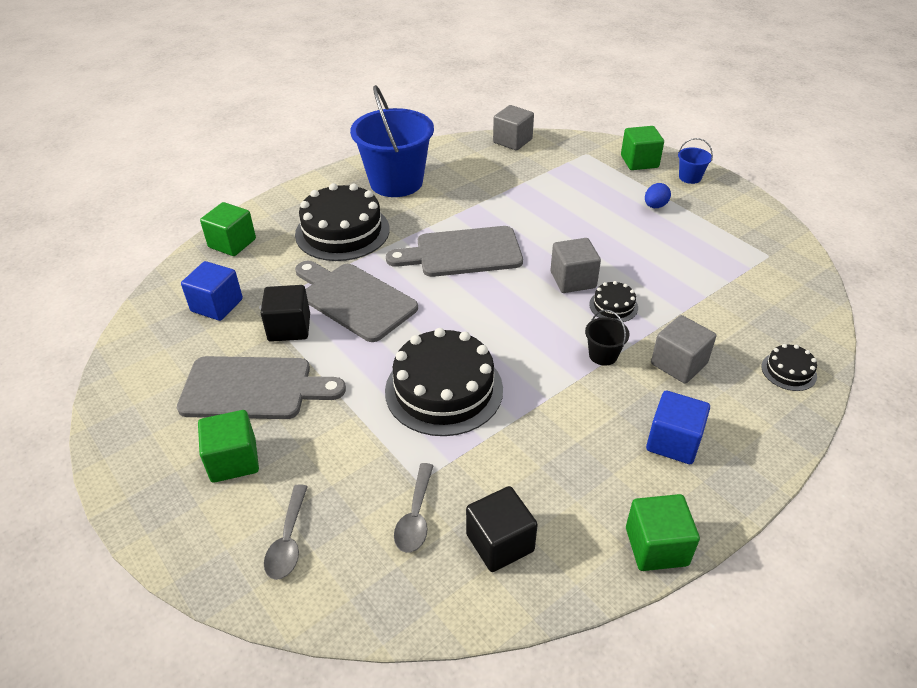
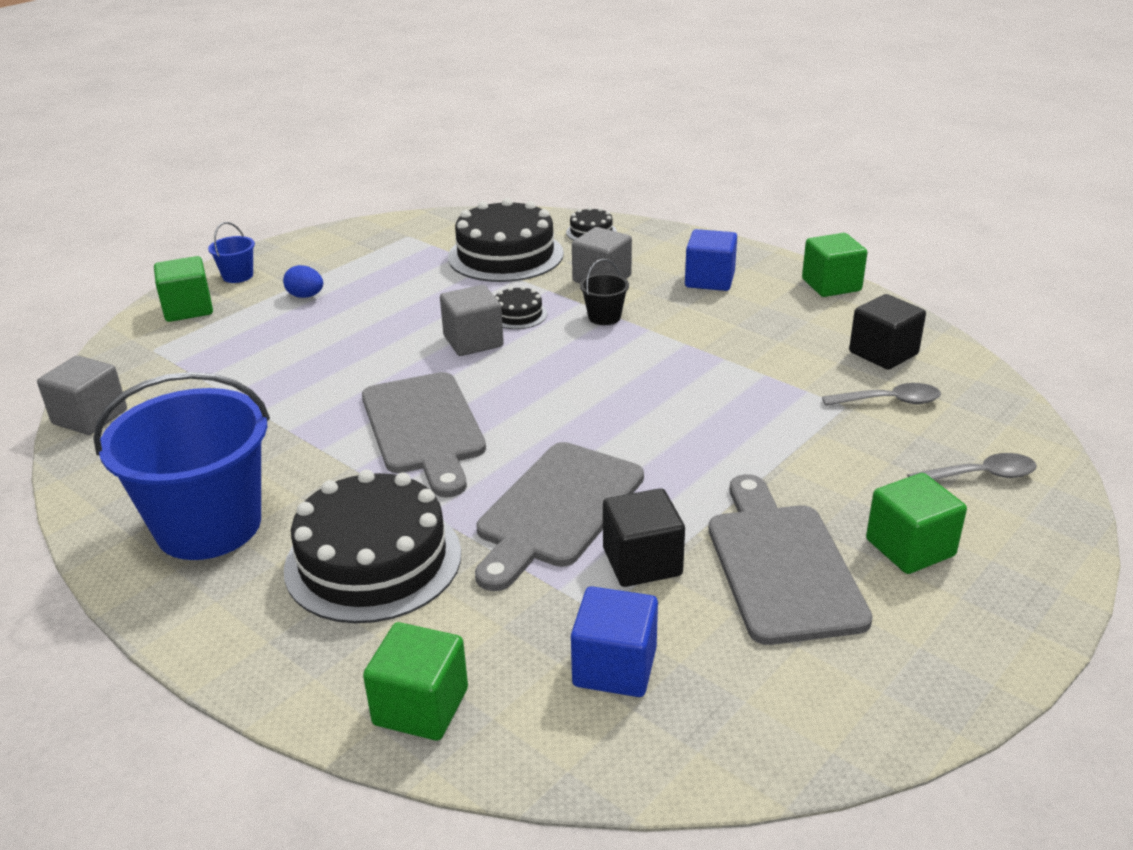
camera: 100 degrees left, 10 degrees down
black cake [385,328,503,436] -> black cake moved to [448,198,564,282]

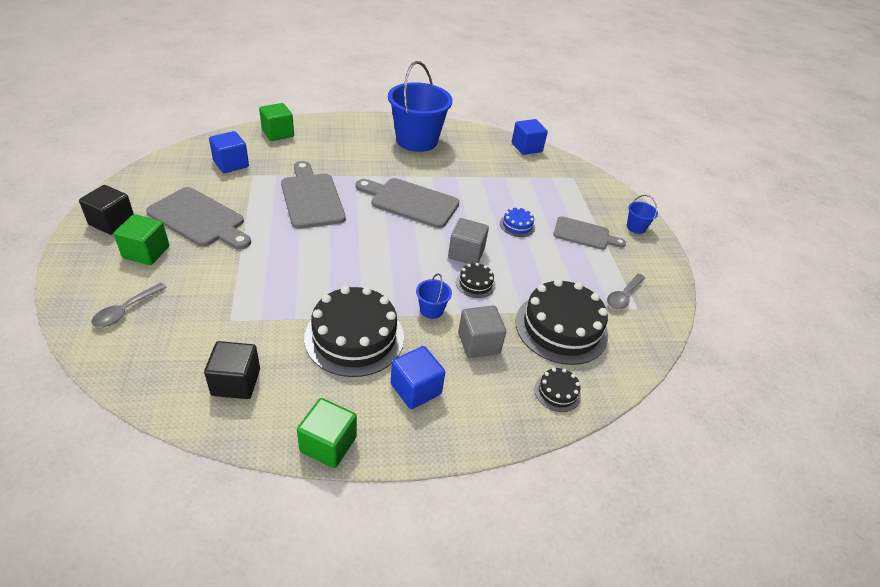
camera: 125 degrees right, 10 degrees up
grey cube [37,356,127,435] -> blue cube [512,119,548,155]
green cube [154,256,213,322] -> none
blue egg [283,265,323,298] -> grey cutting board [553,216,626,250]
black cake [284,470,461,623] -> black cake moved to [304,286,404,377]
black bucket [580,259,629,325] -> blue bucket [416,274,452,319]
black cube [603,488,685,587] -> black cube moved to [79,185,134,235]
grey spoon [822,383,941,406] -> grey spoon moved to [607,274,645,309]
none -> blue cake [500,207,535,237]

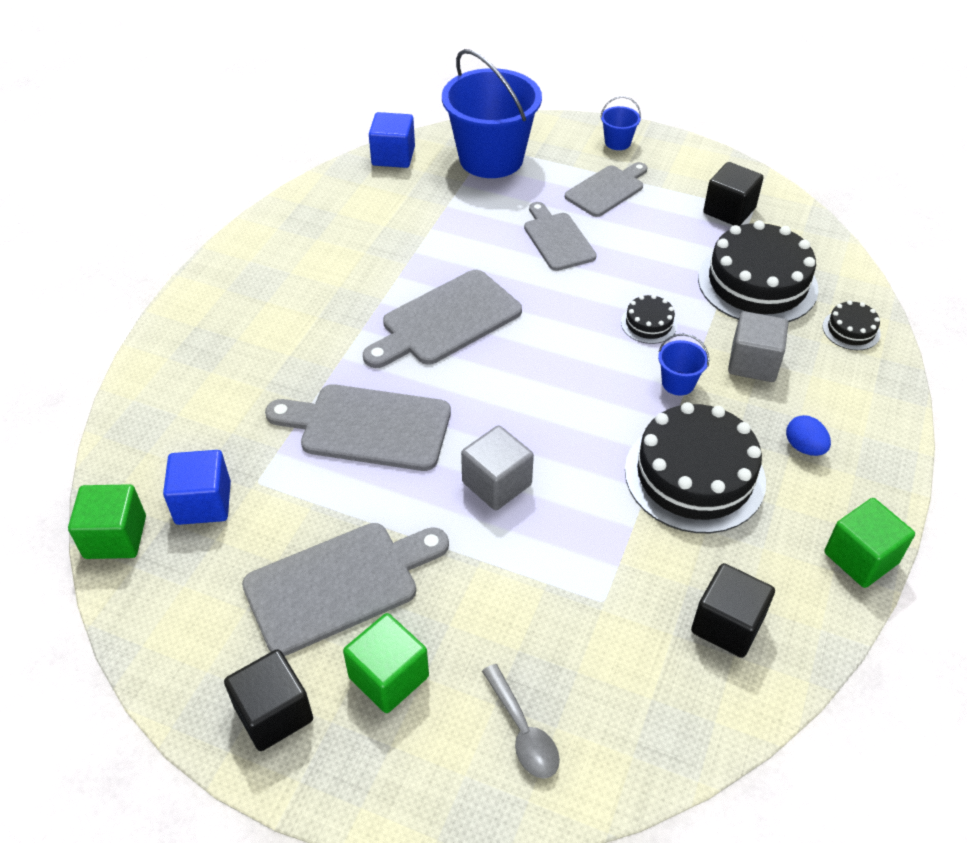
camera: 55 degrees left, 5 degrees up
green cube [259,103,294,141] -> green cube moved to [68,484,146,559]
blue bucket [388,61,453,152] -> blue bucket moved to [442,49,542,178]
blue cube [391,346,445,409] -> blue egg [786,415,831,456]
grey cube [448,218,489,264] -> grey cube moved to [461,425,534,510]
blue cake [500,207,535,237] -> grey cutting board [524,202,597,271]
grey spoon [607,274,645,309] -> black cube [703,162,764,226]

